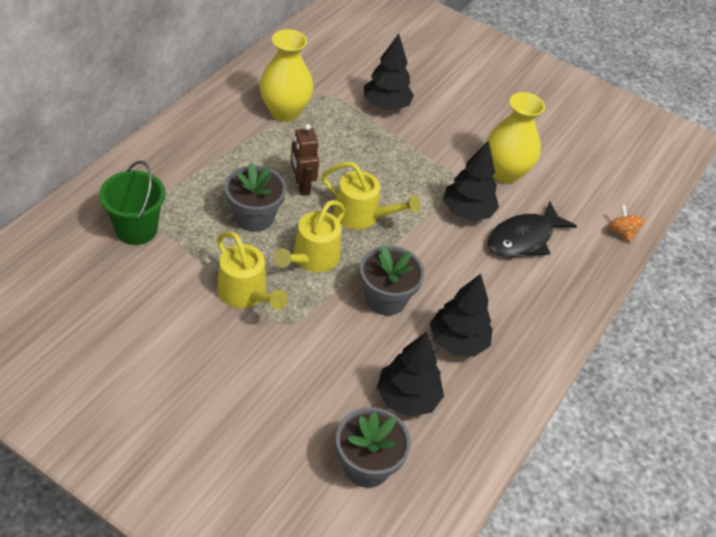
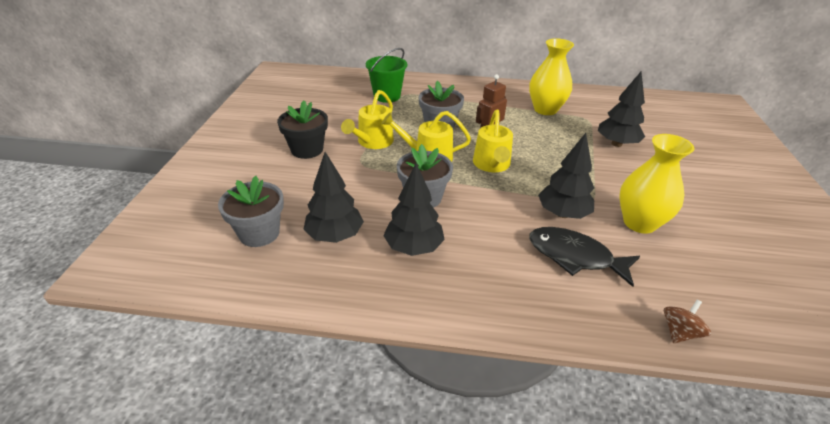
camera: 70 degrees right, 10 degrees down
orange spinning top [608,205,645,243] -> brown spinning top [664,300,711,343]
none -> black flower pot [277,100,328,159]

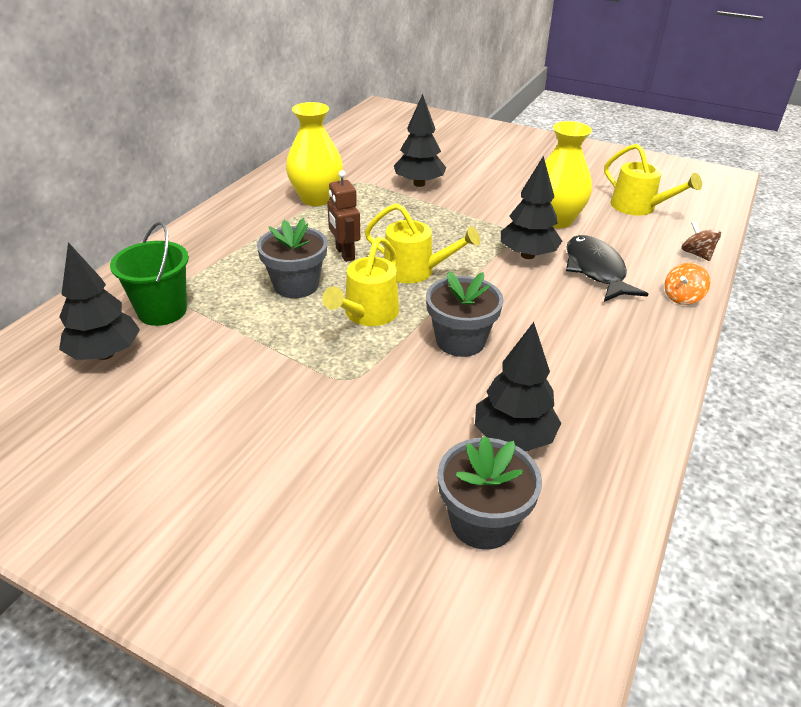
camera: 70 degrees left, 0 degrees up
black flower pot [277,100,328,159] -> none
yellow watering can [341,90,394,149] -> yellow watering can moved to [604,144,702,216]
black tree [383,163,445,256] -> black tree moved to [59,242,140,360]
black fish [529,227,640,287] -> black fish turned 120 degrees clockwise [566,235,648,302]
none -> orange spinning top [665,263,710,305]

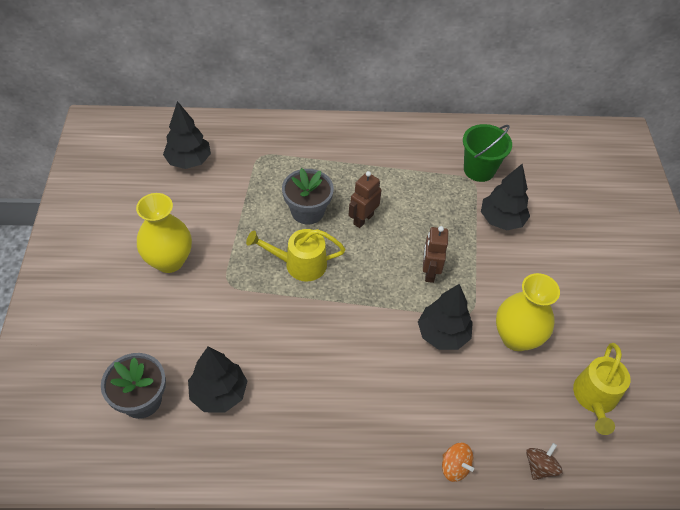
camera: 60 degrees right, 15 degrees up
green bucket [110,222,189,326] -> green bucket moved to [463,124,512,182]
yellow vase [286,102,343,206] -> yellow vase moved to [136,193,192,273]
yellow watering can [365,203,480,283] -> none
grey flower pot [426,271,504,357] -> none
black fish [566,235,648,302] -> none
orange spinning top [665,263,710,305] -> orange spinning top turned 150 degrees counterclockwise [442,443,474,482]
none -> brown robot [423,226,448,283]

